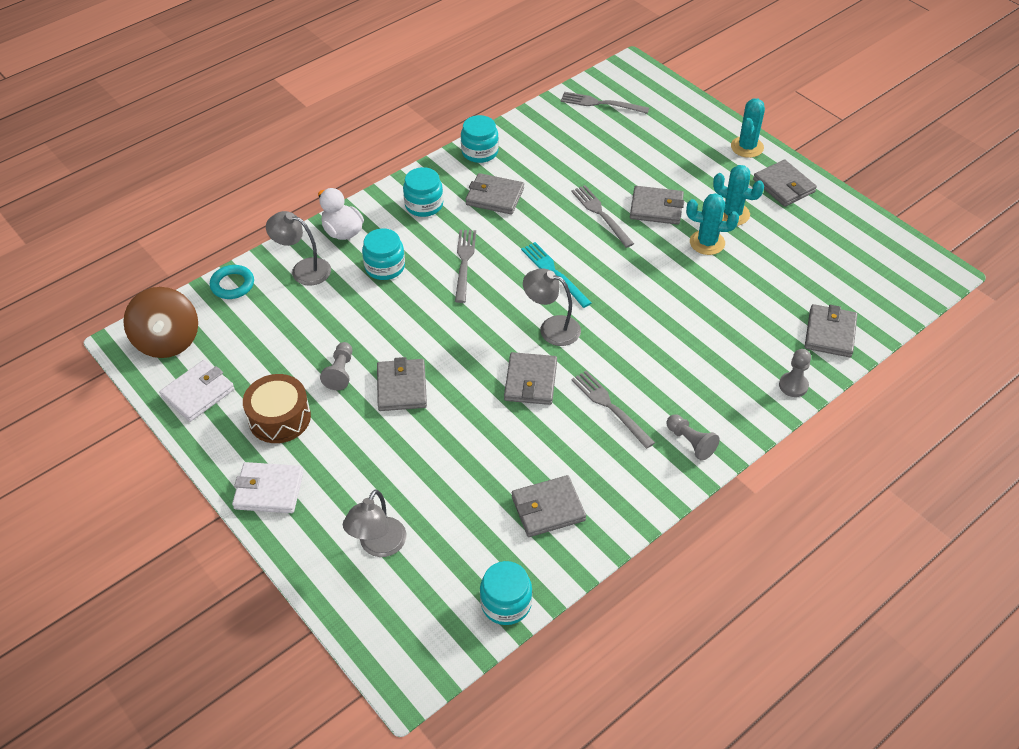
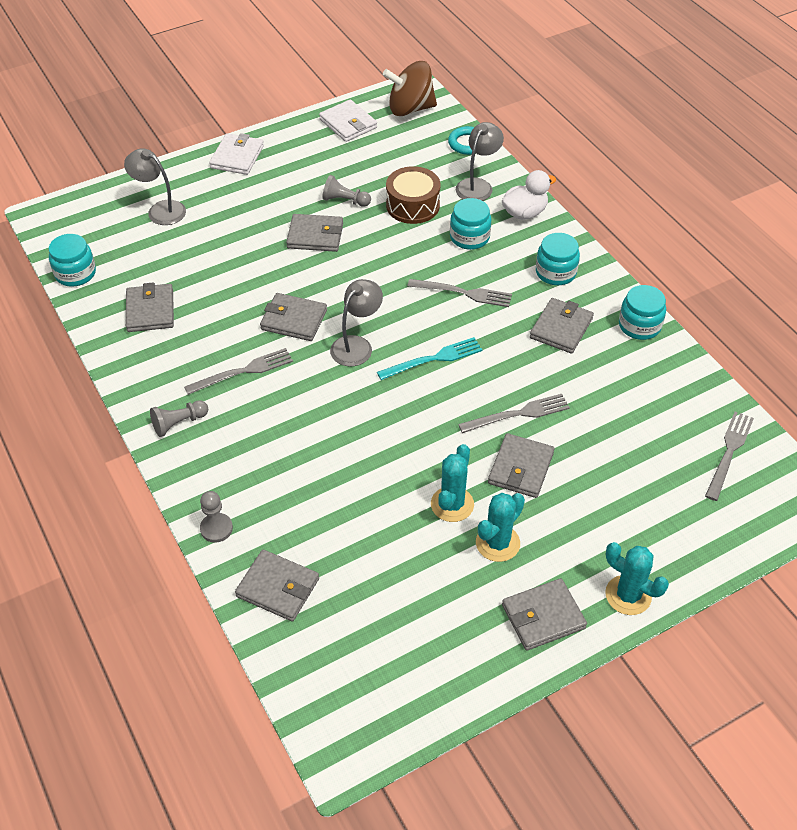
camera: 100 degrees right, 0 degrees up
brown drum [243,374,311,443] -> brown drum moved to [386,166,440,224]

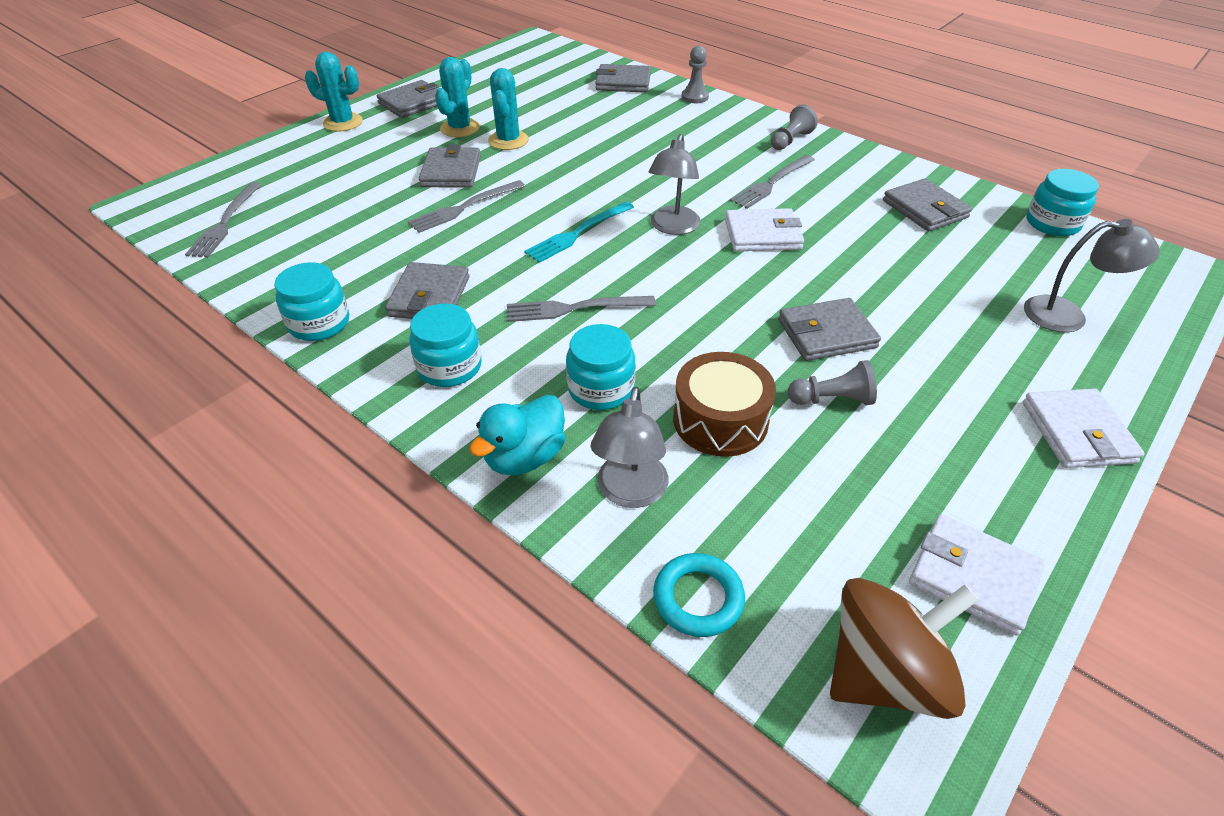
camera: 160 degrees right, 5 degrees down
grey wallet [260,293,327,341] -> white wallet [725,208,804,251]
white duck [502,170,556,220] -> turquoise duck [469,395,565,475]

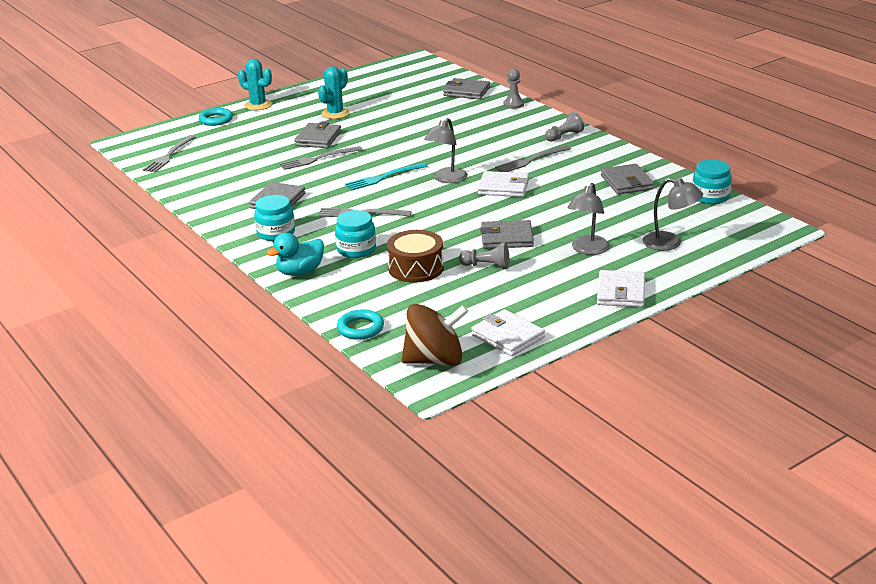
camera: 15 degrees right, 15 degrees down
turquoise jar [274,262,349,341] -> none
grey wallet [377,80,438,118] -> none
turquoise cactus [488,68,529,150] -> none
grey lamp [591,387,669,508] -> grey lamp moved to [568,183,610,255]
none -> turquoise ring [199,108,233,126]

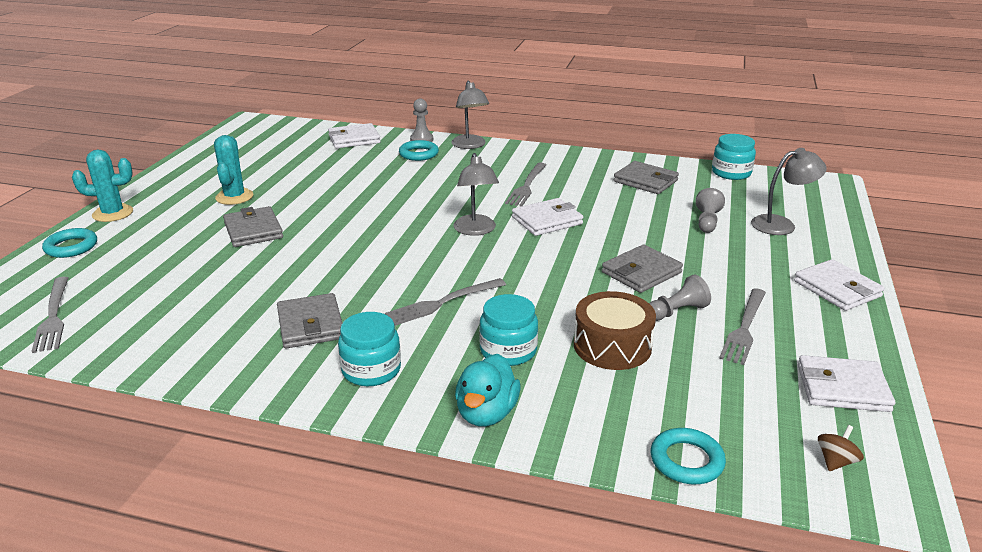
camera: 40 degrees left, 0 degrees up
grey fork [279,146,363,170] -> grey fork moved to [719,288,766,365]
turquoise fork [345,163,428,191] -> none
brown spinning top [402,304,469,366] -> brown spinning top [818,425,864,471], size x0.40
grey wallet [443,78,490,99] -> white wallet [328,123,381,148]
grey pawn [545,112,584,142] -> grey pawn moved to [696,188,725,233]
grey lamp [568,183,610,255] -> grey lamp moved to [451,81,489,149]
none -> turquoise ring [399,140,439,161]

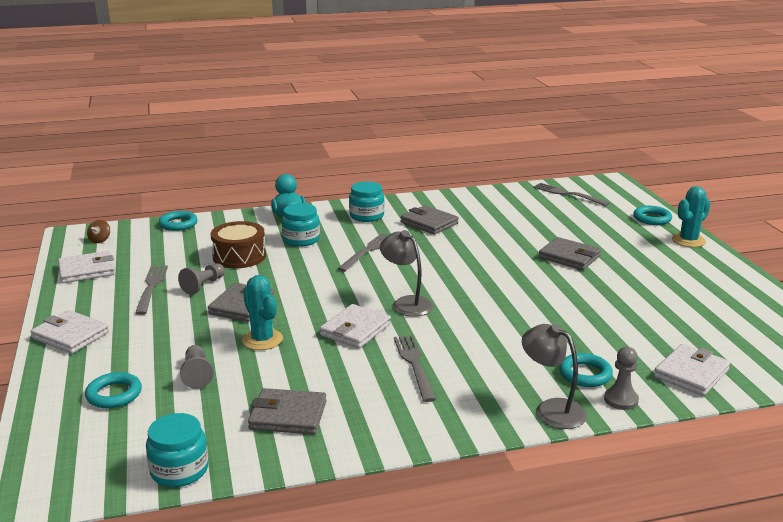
camera: 150 degrees right, 5 degrees down
turquoise cactus [214,135,253,205] -> turquoise cactus moved to [242,275,283,350]
grey lamp [751,148,827,235] -> turquoise ring [85,372,142,408]

